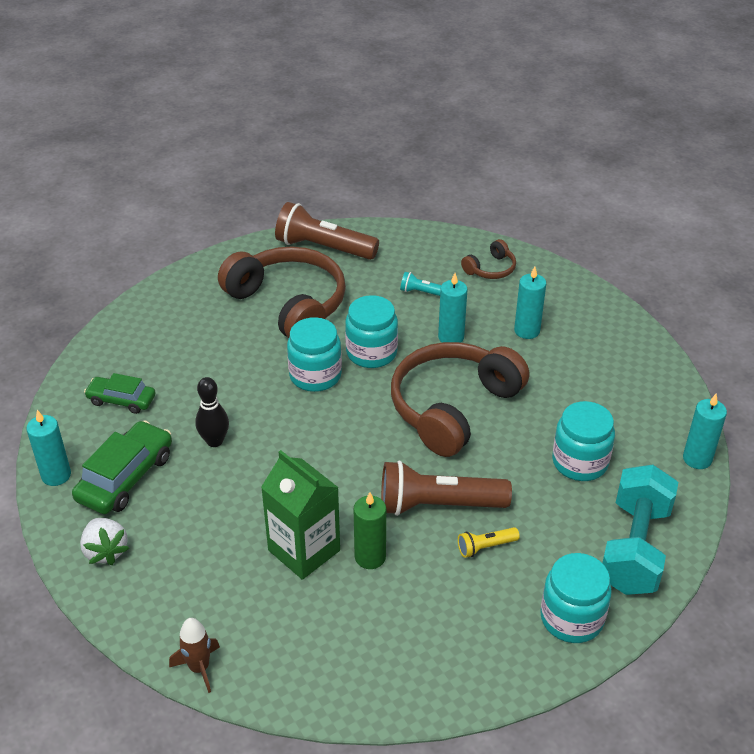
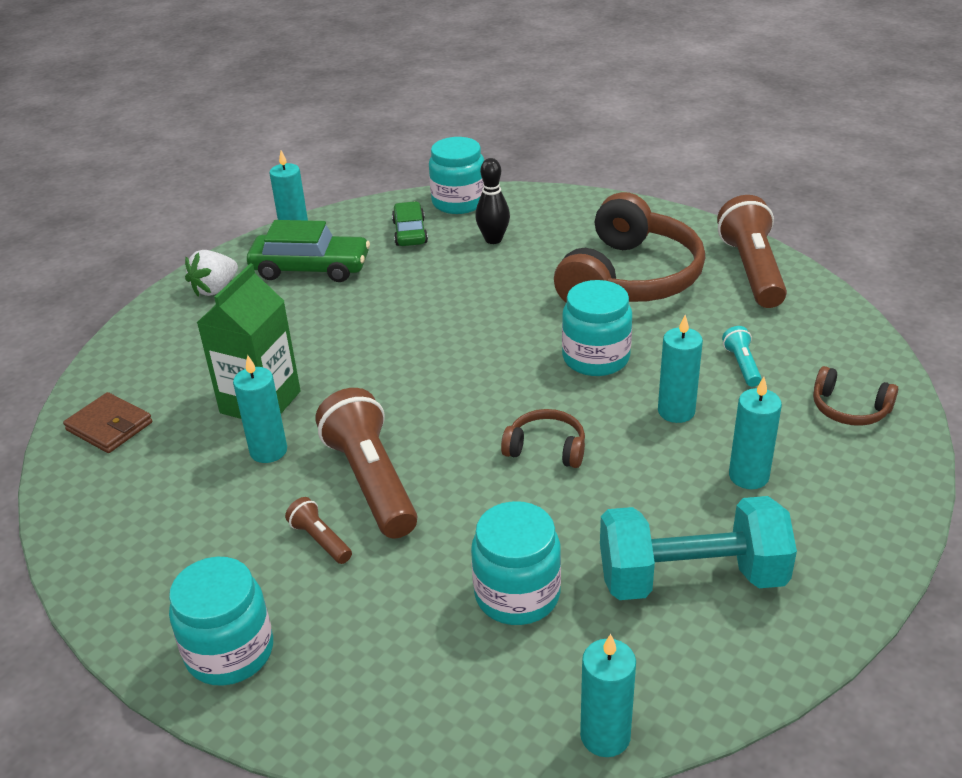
camera: 70 degrees right, 5 degrees down
brown rocket [169,618,220,693] -> none
black bowling pin [195,377,229,447] -> black bowling pin moved to [475,158,510,244]
turquoise jar [287,317,342,392] -> turquoise jar moved to [429,137,484,214]
green candle [354,492,386,569] -> turquoise candle [233,355,287,463]
brown headphones [391,342,529,457] -> brown headphones [501,409,585,468], size x0.44
yellow flashlight [458,527,520,558] -> brown flashlight [285,497,352,564]
turquoise dumbbell [602,464,678,595] -> turquoise dumbbell moved to [600,496,797,600]
none -> brown wallet [63,392,152,453]

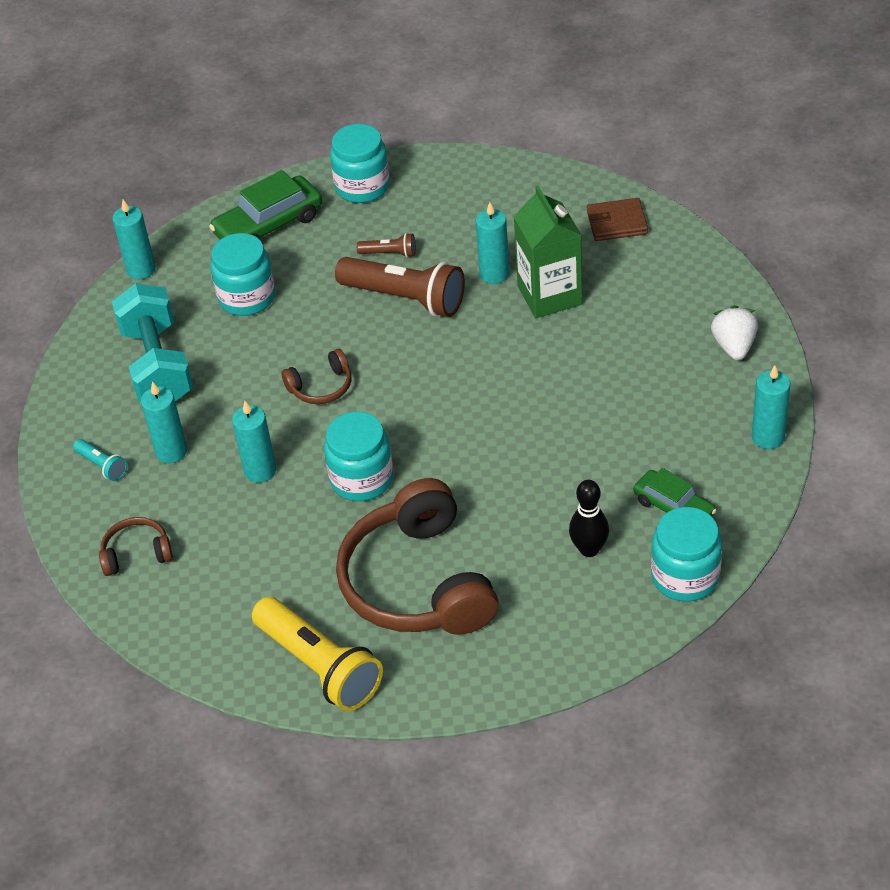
camera: 140 degrees right, 10 degrees up
green car [247,220,370,282] -> green car moved to [209,170,322,240]
turquoise dumbbell [600,496,797,600] -> turquoise dumbbell turned 60 degrees counterclockwise [112,283,193,402]
brown flashlight [717,195,787,308] -> yellow flashlight [252,597,383,711]
turquoise flashlight [722,326,762,387] -> turquoise flashlight moved to [73,439,127,481]

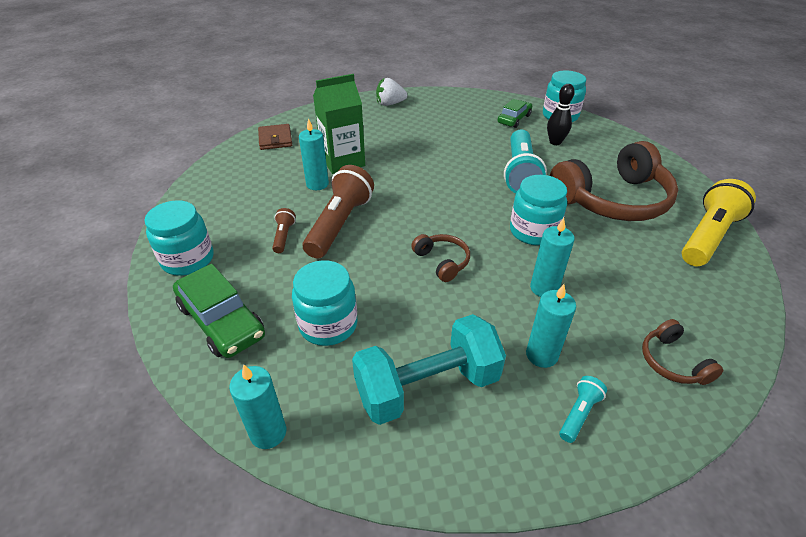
camera: 100 degrees left, 5 degrees down
turquoise candle [752,365,791,449] -> none
none -> turquoise flashlight [504,129,547,193]

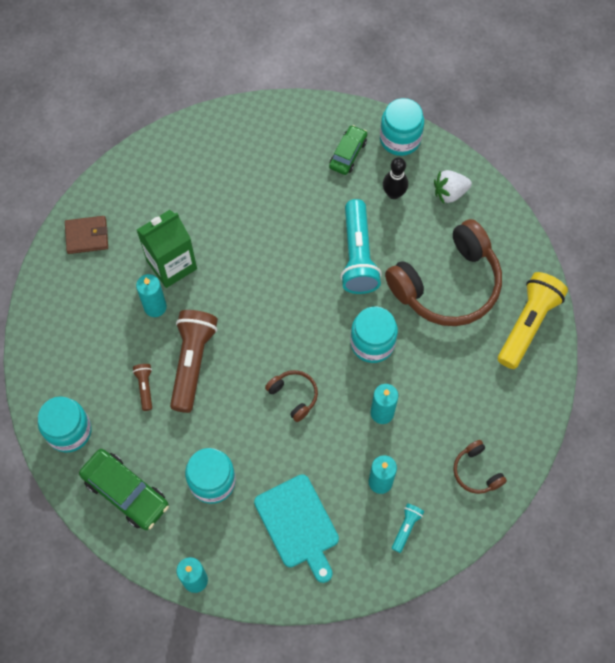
camera: 10 degrees left, 25 degrees up
brown wallet [258,124,292,150] -> brown wallet turned 75 degrees counterclockwise [65,216,108,254]
turquoise dumbbell [352,314,506,425] -> turquoise cutting board [254,474,339,583]
white strawberry [376,78,407,106] -> white strawberry moved to [434,170,472,203]

